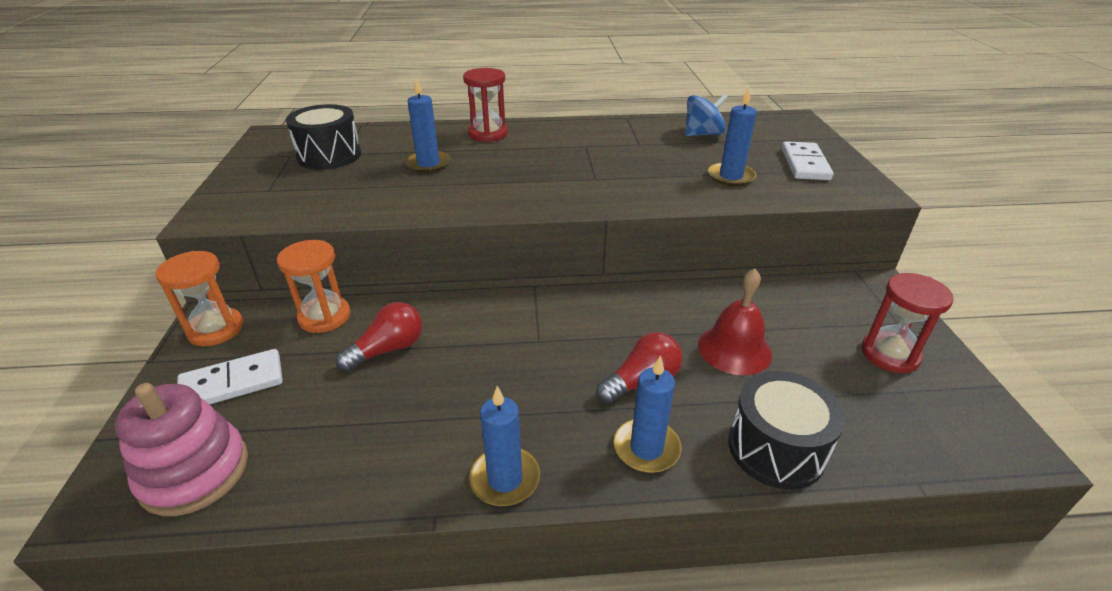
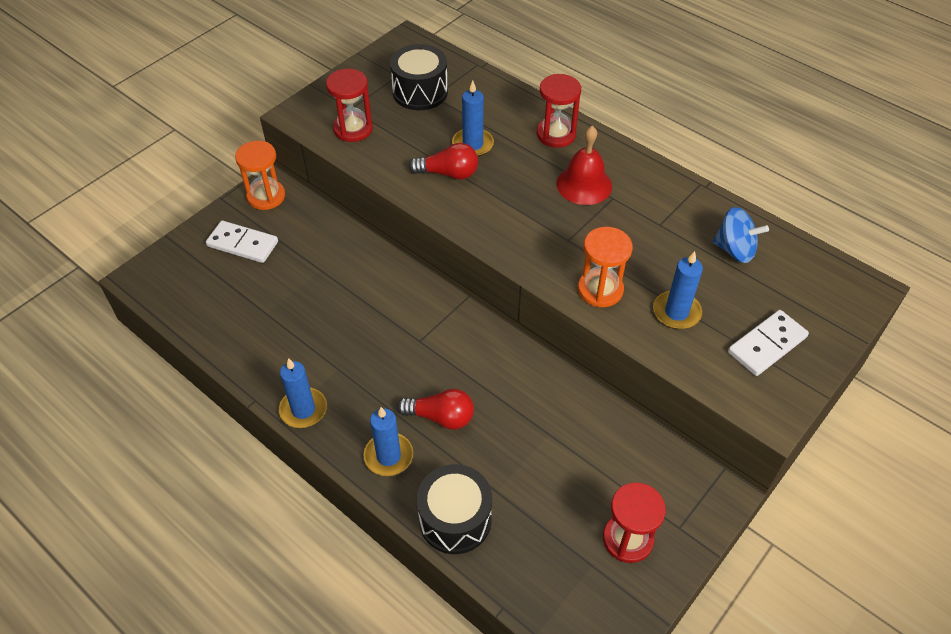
camera: 45 degrees right, 15 degrees up
pink stacking toy [115,383,248,516] -> none
orange hourglass [277,240,351,333] -> orange hourglass moved to [578,227,633,307]
red light bulb [335,302,422,372] -> red light bulb moved to [409,143,478,180]
red bell [698,269,772,375] -> red bell moved to [556,126,612,205]
none -> red hourglass [326,69,373,142]

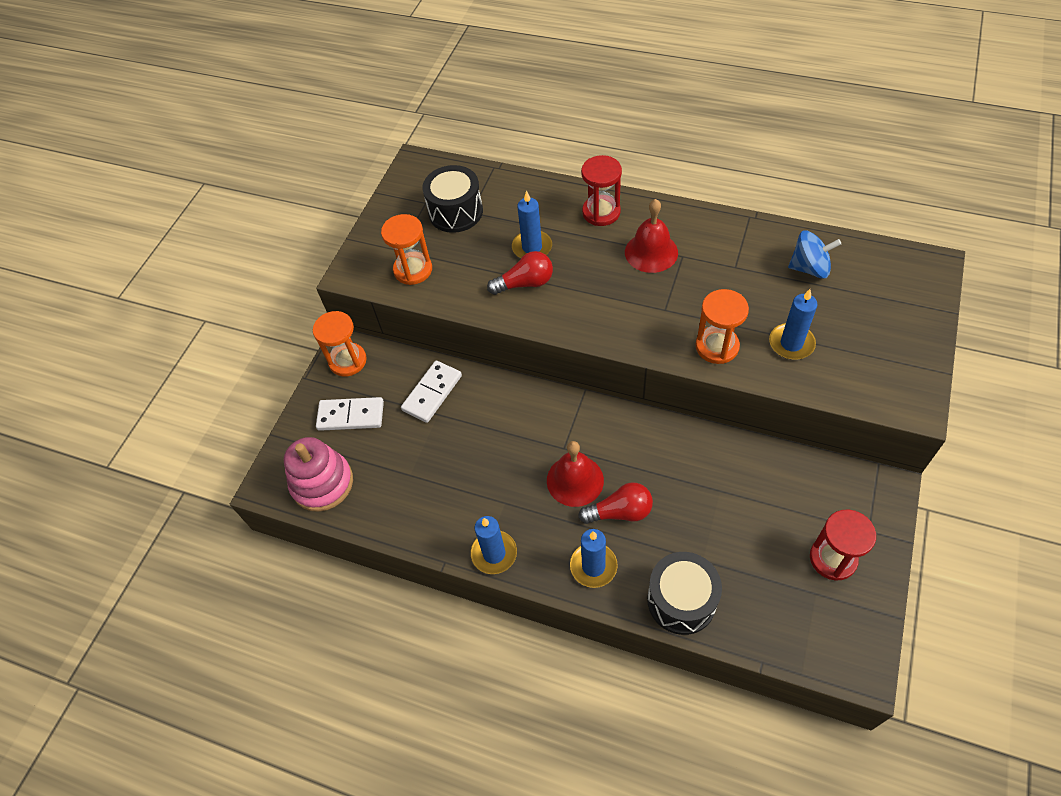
camera: 15 degrees left, 5 degrees up
red hourglass [326,69,373,142] -> orange hourglass [381,214,432,285]
white domino [728,310,809,376] -> white domino moved to [401,361,462,423]
none -> pink stacking toy [284,437,353,512]
none -> red bell [547,441,604,507]

